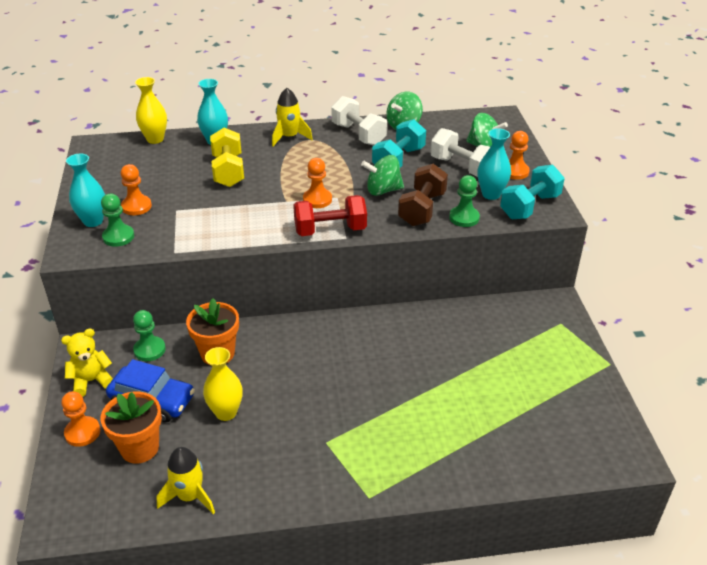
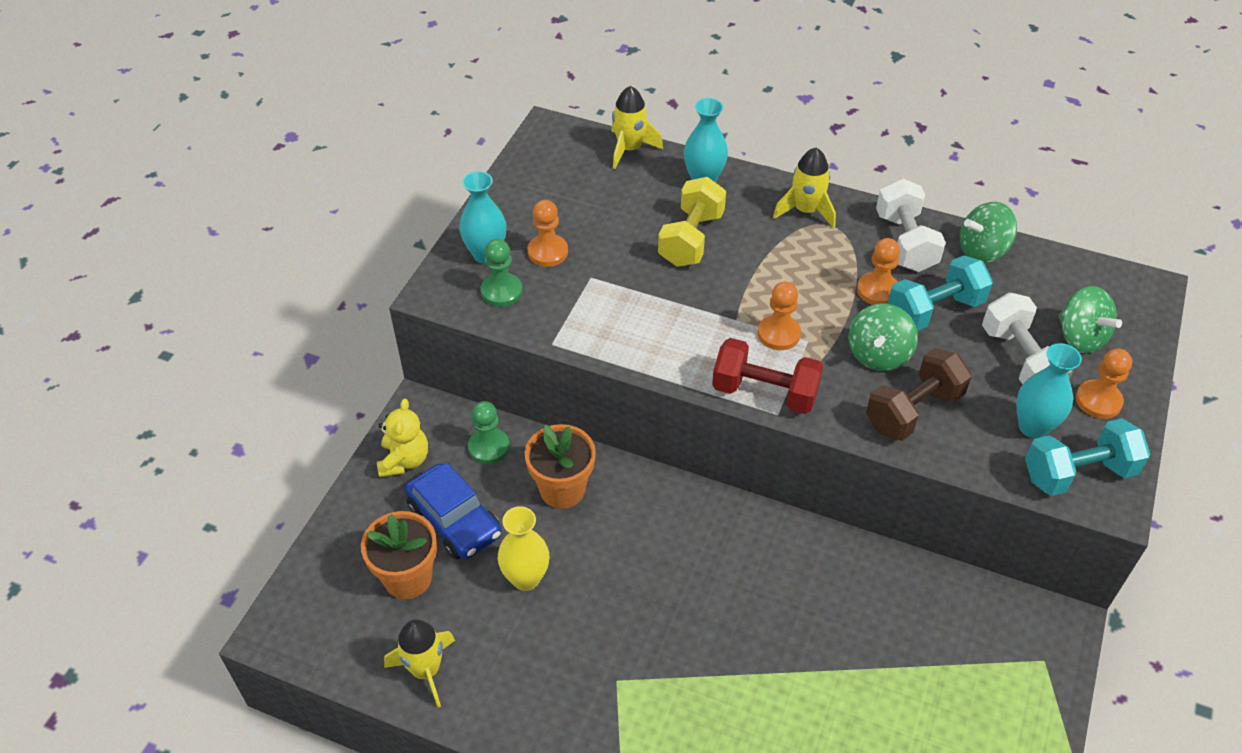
camera: 30 degrees right, 10 degrees up
yellow teddy bear [61,329,113,397] -> yellow teddy bear turned 90 degrees clockwise [377,399,428,477]
orange pawn [61,391,100,447] -> orange pawn moved to [857,238,900,305]
yellow vase [135,77,167,144] -> yellow rocket [611,86,663,169]
green spinning top [361,155,404,196] -> green spinning top turned 90 degrees counterclockwise [848,303,918,371]
green pawn [449,175,480,227] -> none

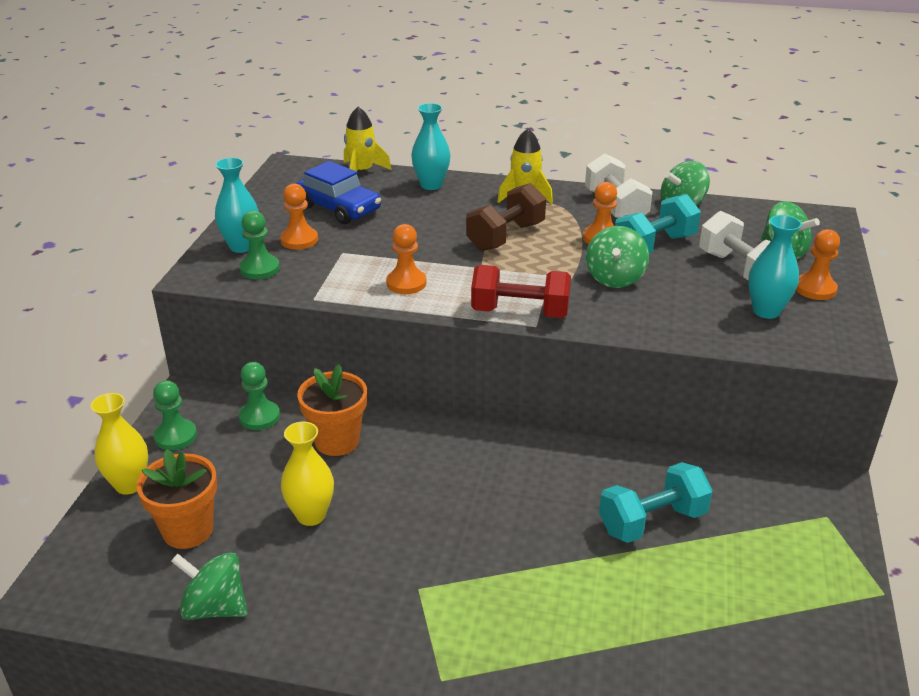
camera: 10 degrees left, 15 degrees down
yellow teddy bear [377,399,428,477] -> green pawn [153,380,197,450]
yellow rocket [384,619,455,707] -> green spinning top [171,552,248,620]
blue car [405,463,502,559] -> blue car moved to [296,161,381,224]
yellow dumbbell [658,177,726,267] -> none
orange pawn [758,281,801,350] -> orange pawn moved to [386,224,426,294]
brown dumbbell [866,348,972,441] -> brown dumbbell moved to [466,183,546,251]
turquoise dumbbell [1025,418,1150,496] -> turquoise dumbbell moved to [599,462,713,543]
none -> yellow vase [91,393,148,495]

